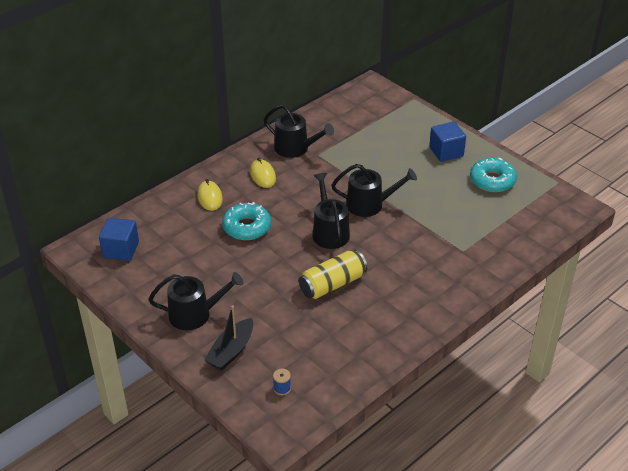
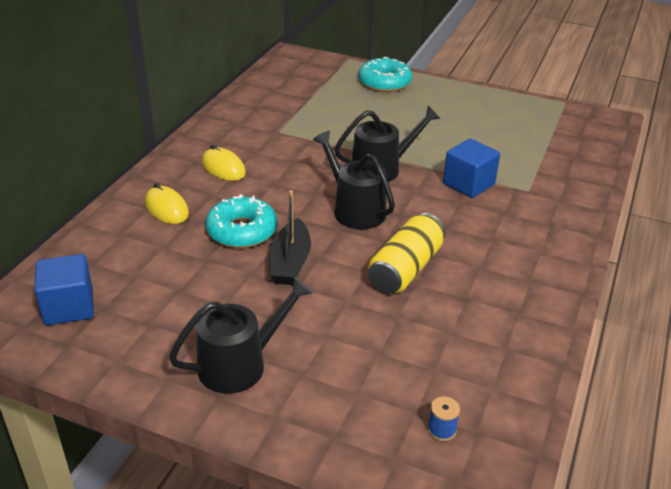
camera: 25 degrees left, 5 degrees down
black boat [204,306,253,370] -> black boat moved to [269,190,311,285]
black watering can [264,105,334,158] -> none
blue cube [429,122,466,162] -> blue cube moved to [443,139,500,198]
turquoise donut [470,158,517,192] -> turquoise donut moved to [358,57,412,92]

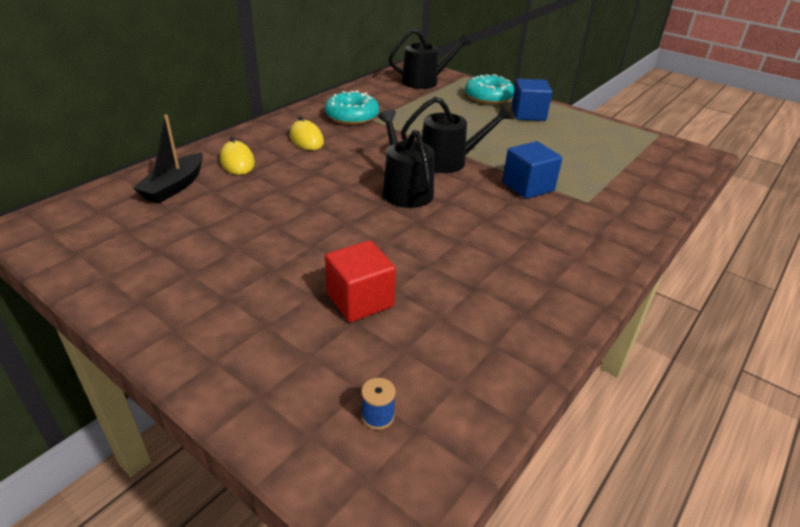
camera: 15 degrees right, 0 degrees up
blue cube [34,254,94,325] -> blue cube moved to [512,79,552,121]
black watering can [169,277,313,394] -> black watering can moved to [388,29,471,89]
turquoise donut [205,194,277,248] -> turquoise donut moved to [325,91,379,125]
black boat [269,190,311,285] -> black boat moved to [133,115,203,203]
yellow can [368,213,445,294] -> none
none -> red cube [325,240,396,322]

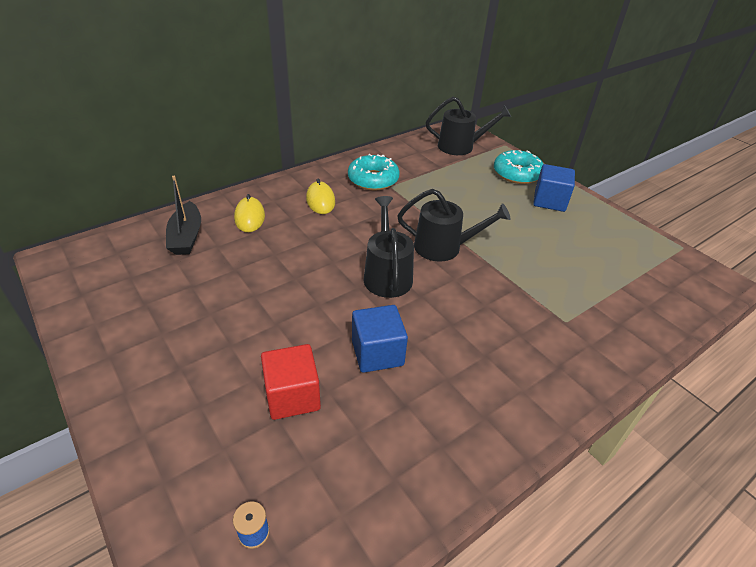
camera: 15 degrees right, 5 degrees up
black boat [133,115,203,203] -> black boat turned 45 degrees counterclockwise [166,176,201,255]
blue cube [502,141,562,199] -> blue cube moved to [352,305,408,373]

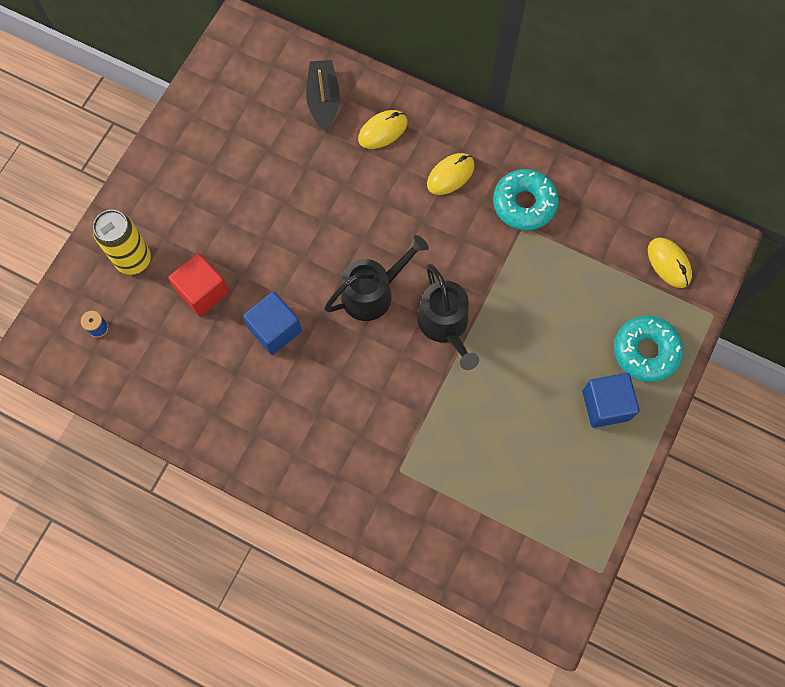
camera: 65 degrees right, 30 degrees up
black boat [166,176,201,255] -> black boat turned 120 degrees clockwise [306,60,340,132]
black watering can [426,97,511,155] -> yellow mouse [648,238,692,288]
none -> yellow can [93,210,151,275]

